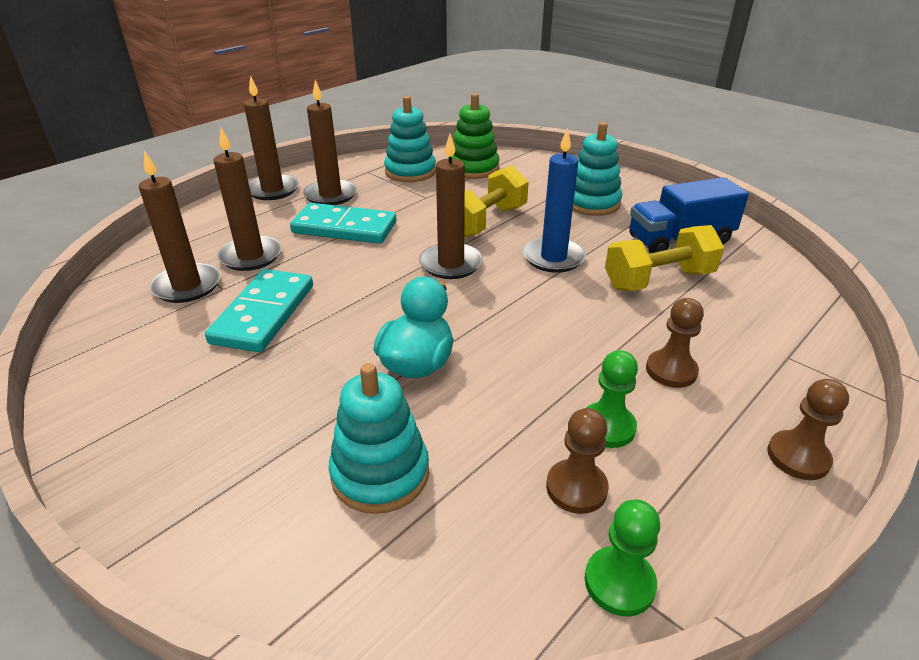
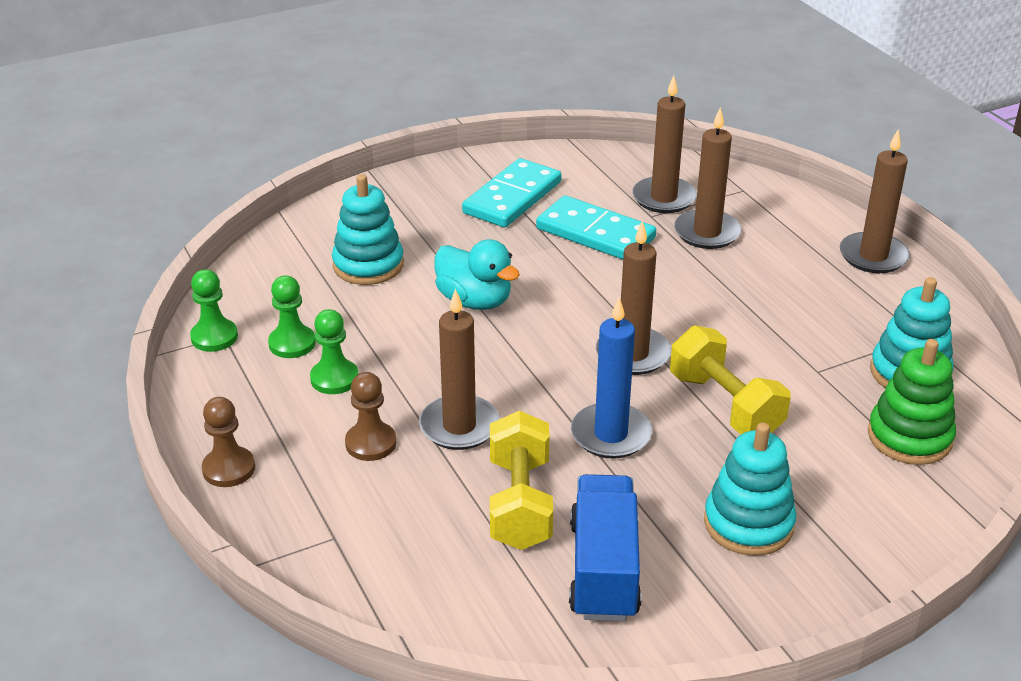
camera: 110 degrees right, 0 degrees up
turquoise domino [290,203,397,244] -> turquoise domino moved to [462,158,561,227]
brown candle [303,80,357,205] -> brown candle moved to [419,289,500,450]
brown pawn [546,408,609,514] -> green pawn [268,276,316,358]

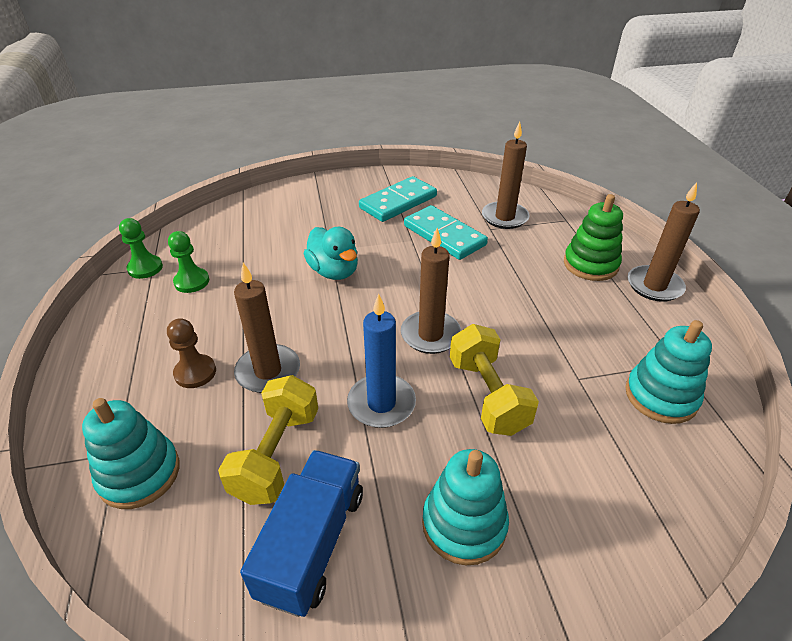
camera: 15 degrees right, 5 degrees up
brown pawn [202,397,255,487] -> none
green pawn [310,309,358,394] -> none
turquoise stacking toy [332,174,404,285] -> turquoise stacking toy moved to [82,398,180,509]
brown candle [674,107,742,249] -> none
green stacking toy [868,339,956,465] -> green stacking toy moved to [564,194,623,281]

